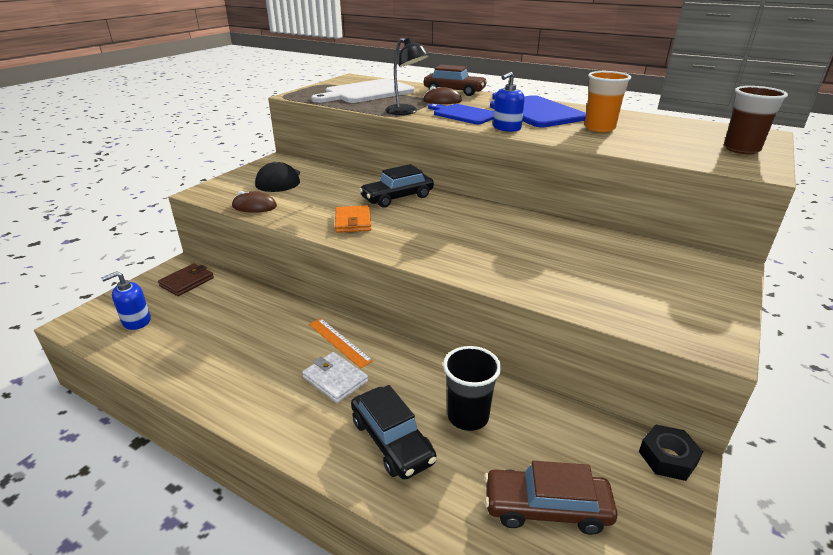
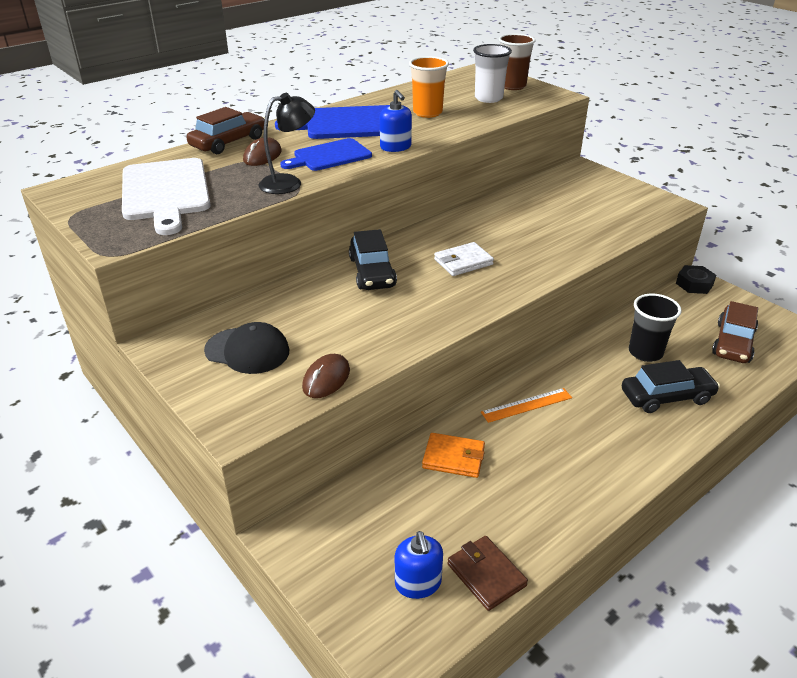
camera: 70 degrees left, 5 degrees up
brown wallet [158,263,214,296] -> brown wallet moved to [447,536,528,611]
white wallet [302,352,368,403] -> white wallet moved to [434,242,494,276]
orange wallet [335,205,371,233] -> orange wallet moved to [422,433,485,478]
none -> white cup [473,44,512,103]

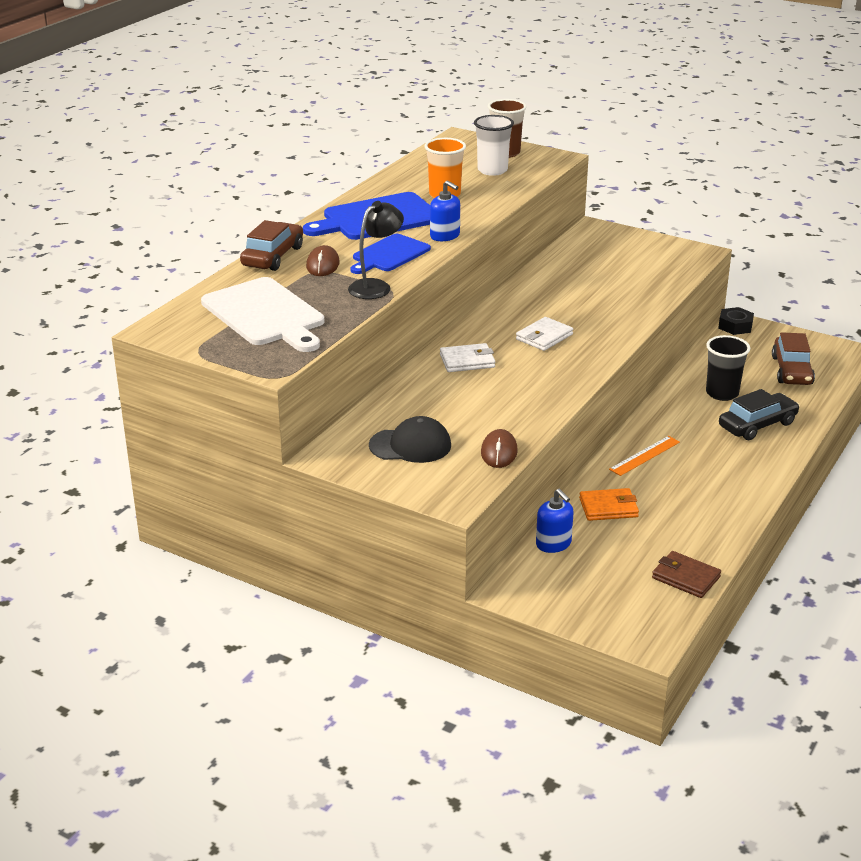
camera: 20 degrees left, 5 degrees down
black car [349,229,397,290] -> white wallet [440,343,495,372]
blue soap dispenser [395,531,443,599] -> blue soap dispenser moved to [536,489,573,553]

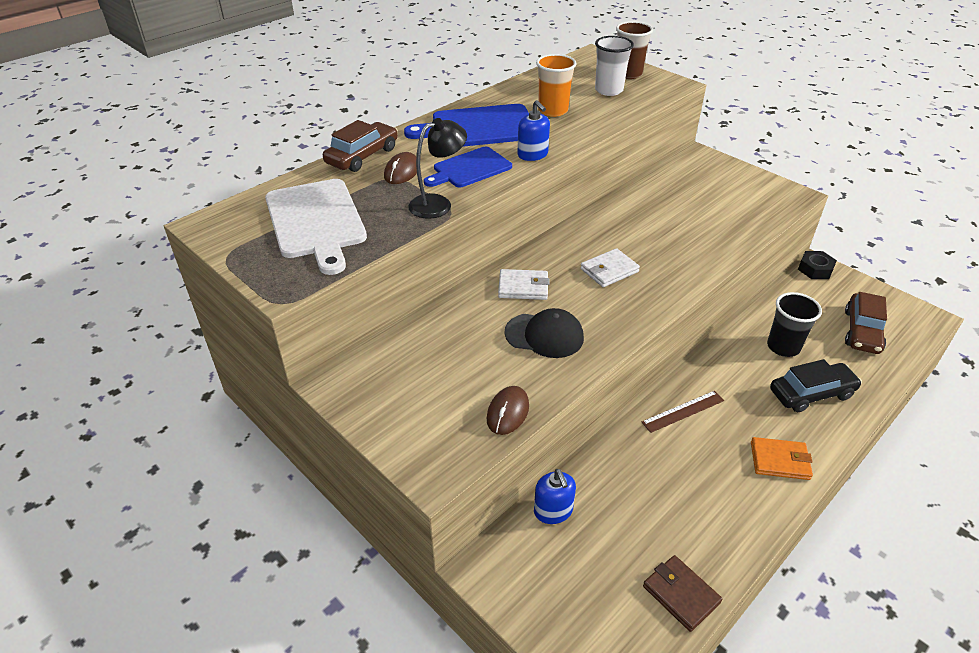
camera: 15 degrees right, 10 degrees up
black cap [369,416,451,463] -> black cap moved to [504,308,584,358]
orange wallet [579,488,639,521] -> orange wallet moved to [751,437,813,480]
orange ruler [609,436,680,476] -> brown ruler [642,391,724,433]

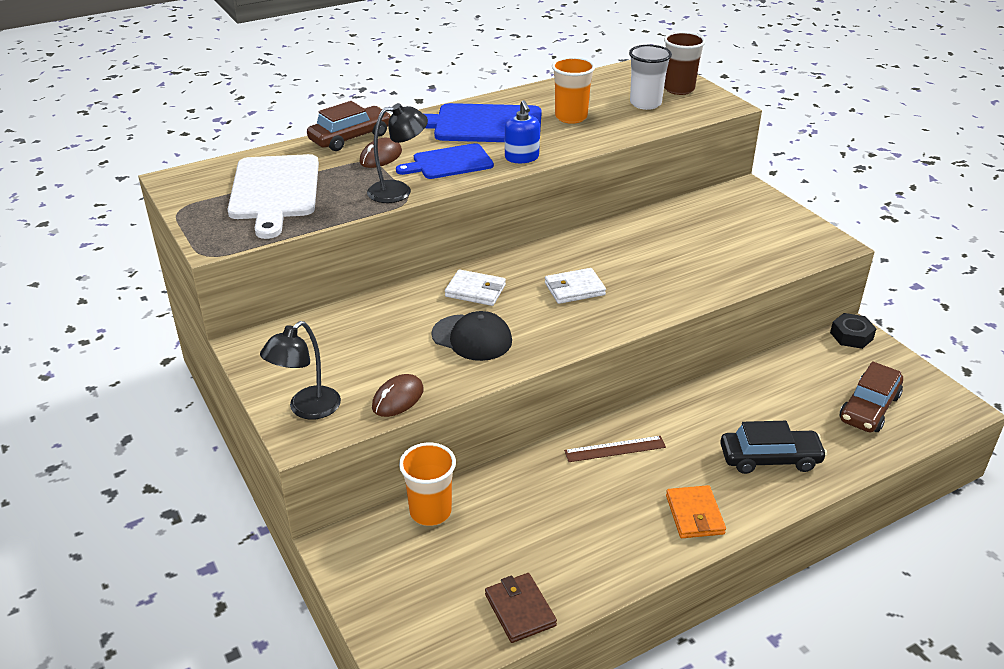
camera: 15 degrees right, 5 degrees down
blue soap dispenser [534,469,576,524] -> orange cup [399,443,456,526]
orange wallet [751,437,813,480] -> orange wallet turned 60 degrees clockwise [666,485,726,538]
black cup [767,292,822,357] -> none
none -> black lamp [260,321,341,420]

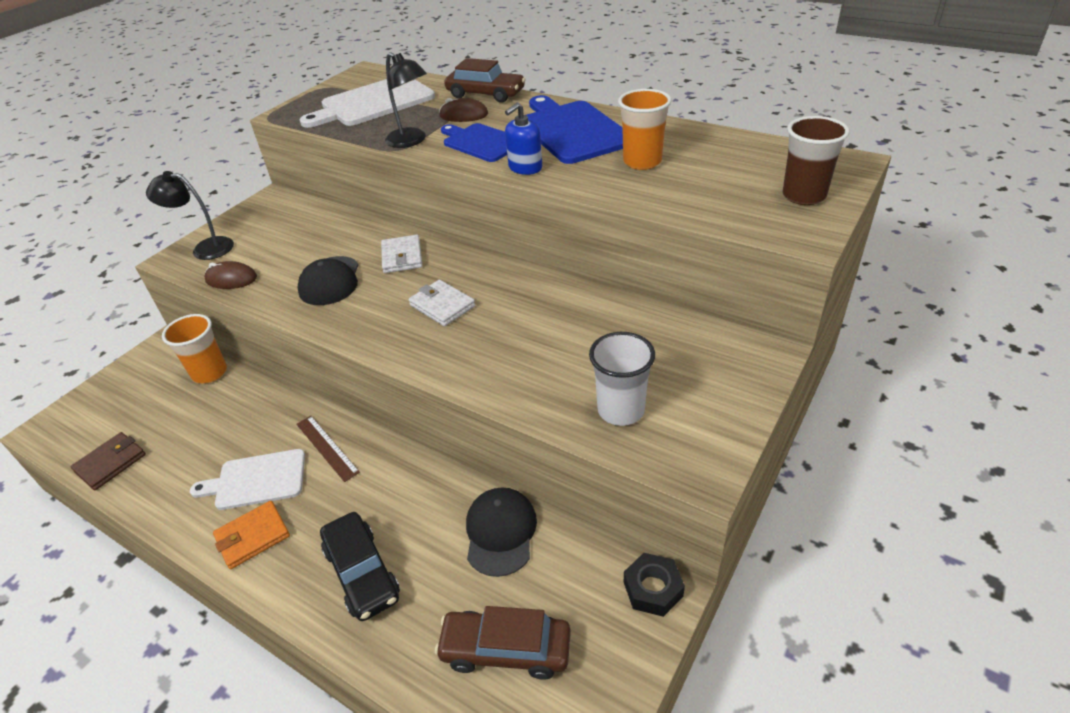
camera: 65 degrees right, 5 degrees up
white cup [629,45,672,110] -> white cup moved to [589,332,655,426]
none -> white cutting board [190,449,305,510]
none -> black cap [466,488,537,577]

